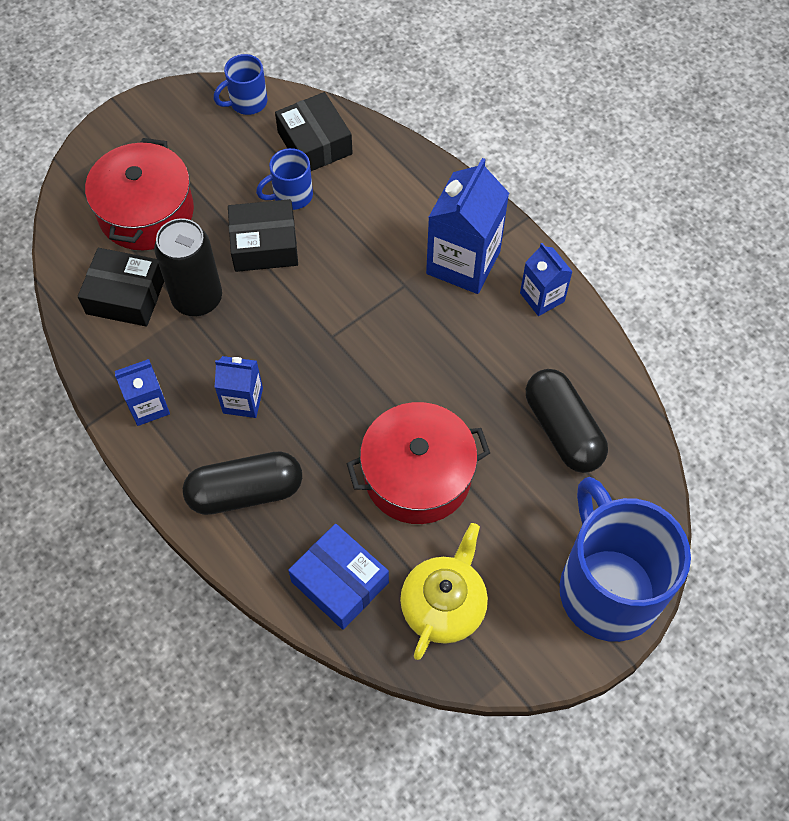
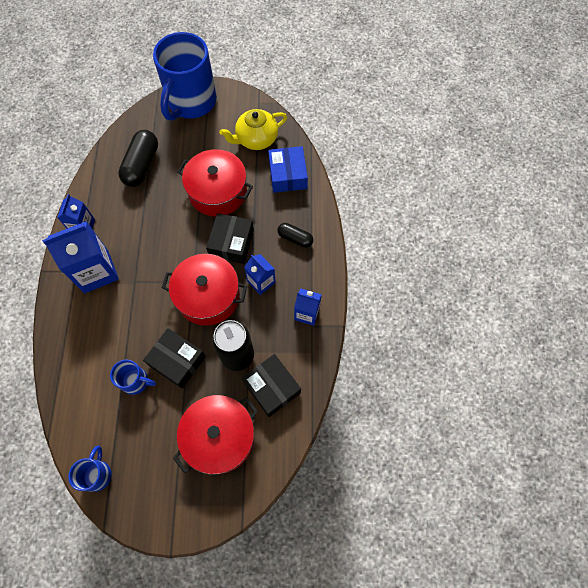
camera: 140 degrees left, 5 degrees up
black capsule [183,451,302,515] -> black capsule [278,223,313,248], size x0.58
blue mug [214,54,268,115] -> blue mug turned 90 degrees counterclockwise [68,446,112,492]
black box [275,92,353,171] -> black box moved to [206,213,254,264]
none -> red pot [162,254,247,326]

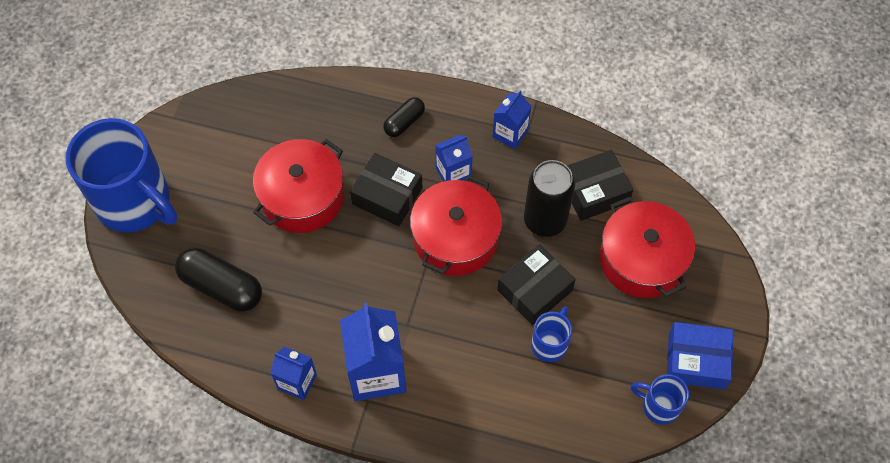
camera: 75 degrees left, 5 degrees down
yellow teapot [219,109,287,150] -> none
blue box [268,146,308,193] -> blue box moved to [667,322,733,389]

